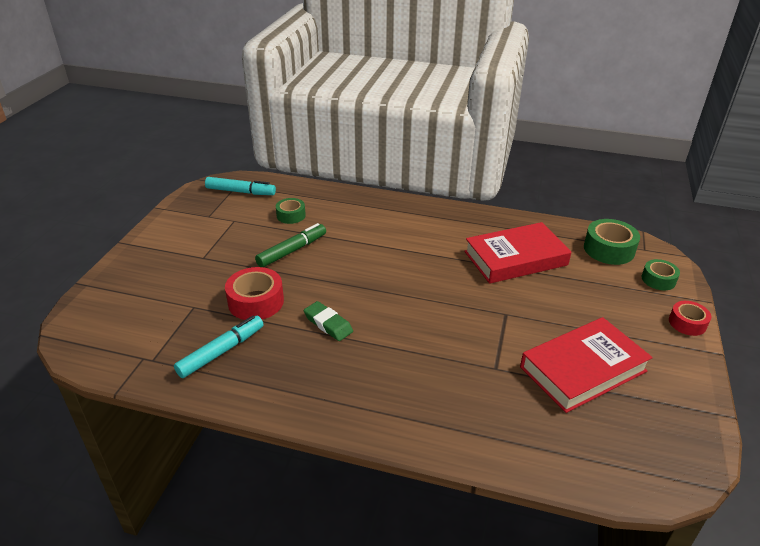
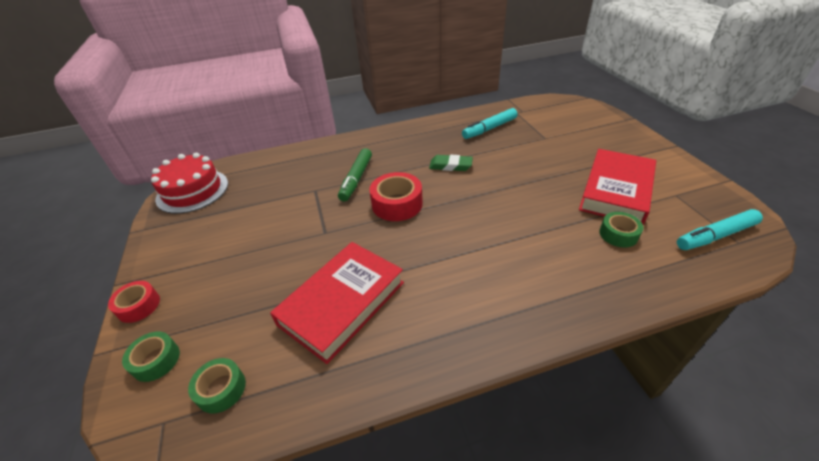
camera: 150 degrees right, 5 degrees up
turquoise marker [174,316,264,378] -> turquoise marker turned 45 degrees clockwise [462,108,518,139]
red tape [225,267,284,320] -> red tape moved to [370,172,423,221]
green marker [255,223,326,267] -> green marker moved to [338,148,372,201]
red book [520,317,653,413] -> red book moved to [579,149,656,225]
green tape [584,219,640,265] -> green tape [188,358,246,413], size x0.62
none -> red cake [151,153,228,214]

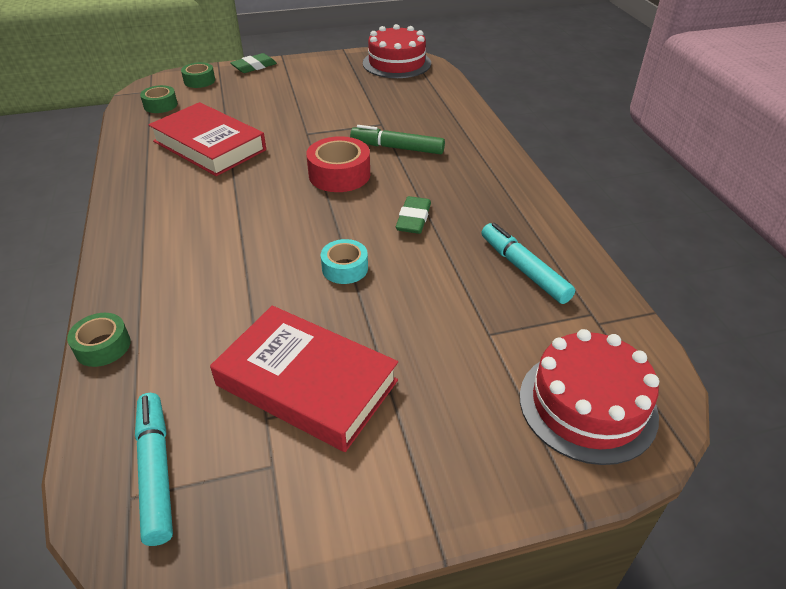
camera: 90 degrees right, 0 degrees up
red tape [108,281,160,323] -> green eraser [230,53,277,73]
green tape [599,212,643,247] -> green tape moved to [67,313,130,367]
none -> turquoise tape [321,239,368,284]
none -> red cake [520,329,659,465]

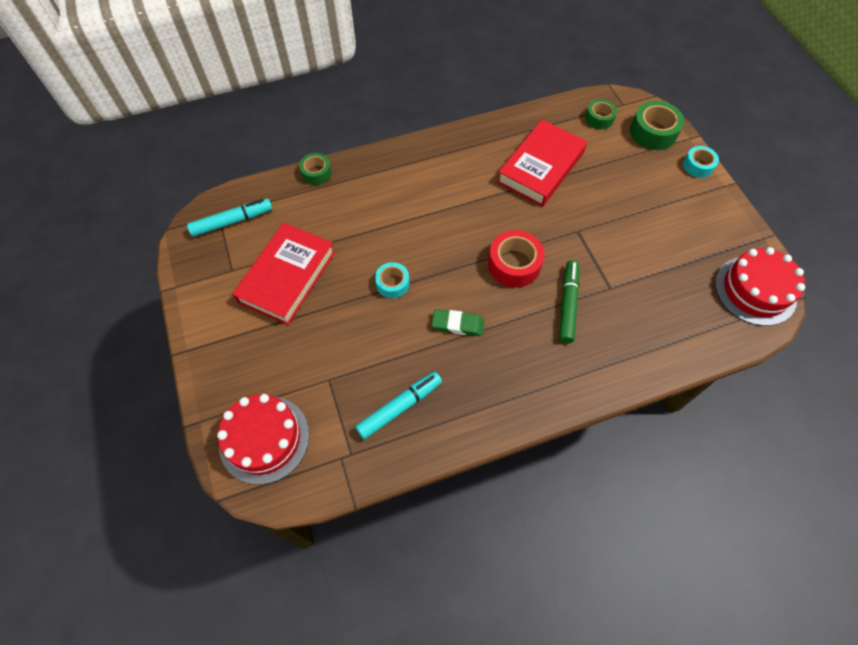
camera: 85 degrees right, 20 degrees up
green tape [181,62,215,88] -> green tape [630,101,684,150], size x1.61
green eraser [230,53,277,73] -> turquoise tape [683,146,719,178]

